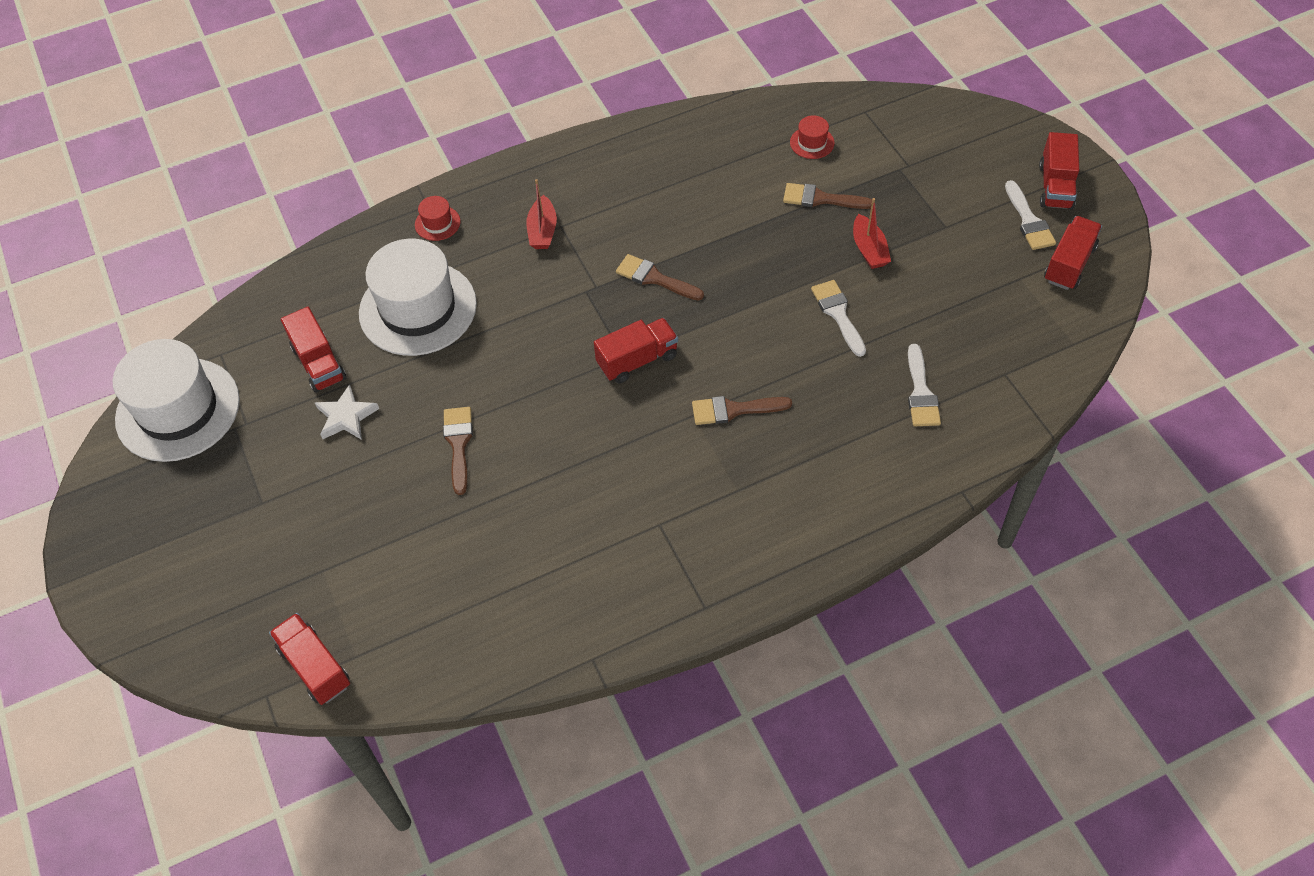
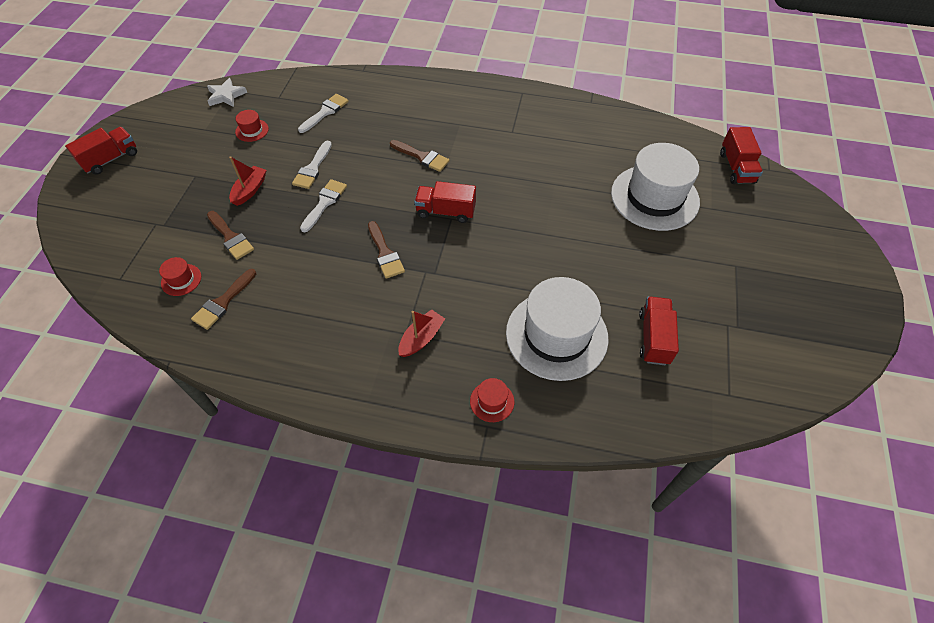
camera: 145 degrees left, 0 degrees up
white hat [113,339,240,462] -> white hat moved to [611,143,700,231]
white star [315,384,379,440] -> white star moved to [207,78,247,107]
brown brush [443,407,473,495] -> brown brush moved to [191,269,256,330]
white brush [1005,180,1056,250] -> white brush moved to [300,179,347,233]
red truck [1044,216,1102,290] -> none
none -> red hat [235,110,269,142]

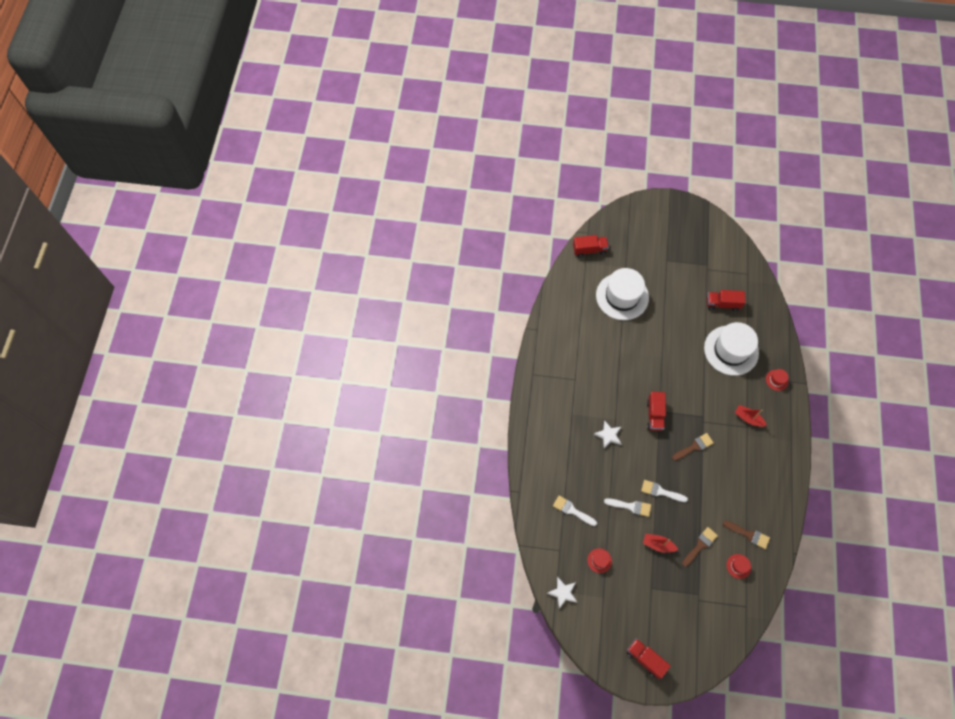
camera: 95 degrees left, 10 degrees up
brown brush [390,140,450,172] -> white star [593,421,622,449]

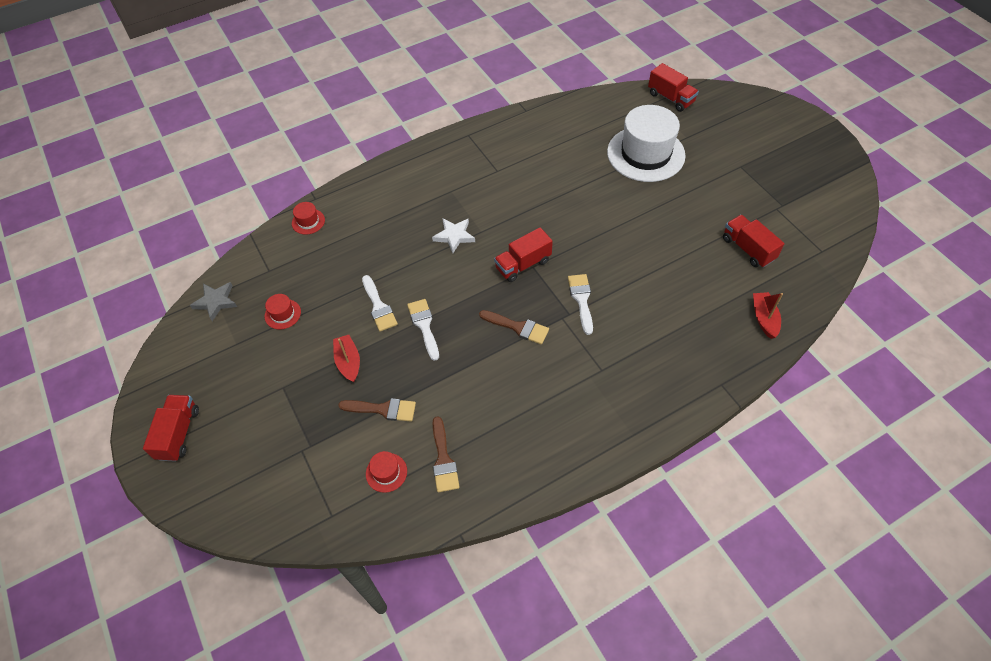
camera: 55 degrees right, 10 degrees down
white star [547,577,577,609] -> grey star [190,282,237,321]
white brush [553,495,597,526] -> white brush moved to [568,274,593,335]
white hat [704,322,759,376] -> none
red boat [735,405,767,427] -> red boat moved to [753,292,783,339]
red hat [766,369,788,391] -> red hat moved to [292,202,325,235]

